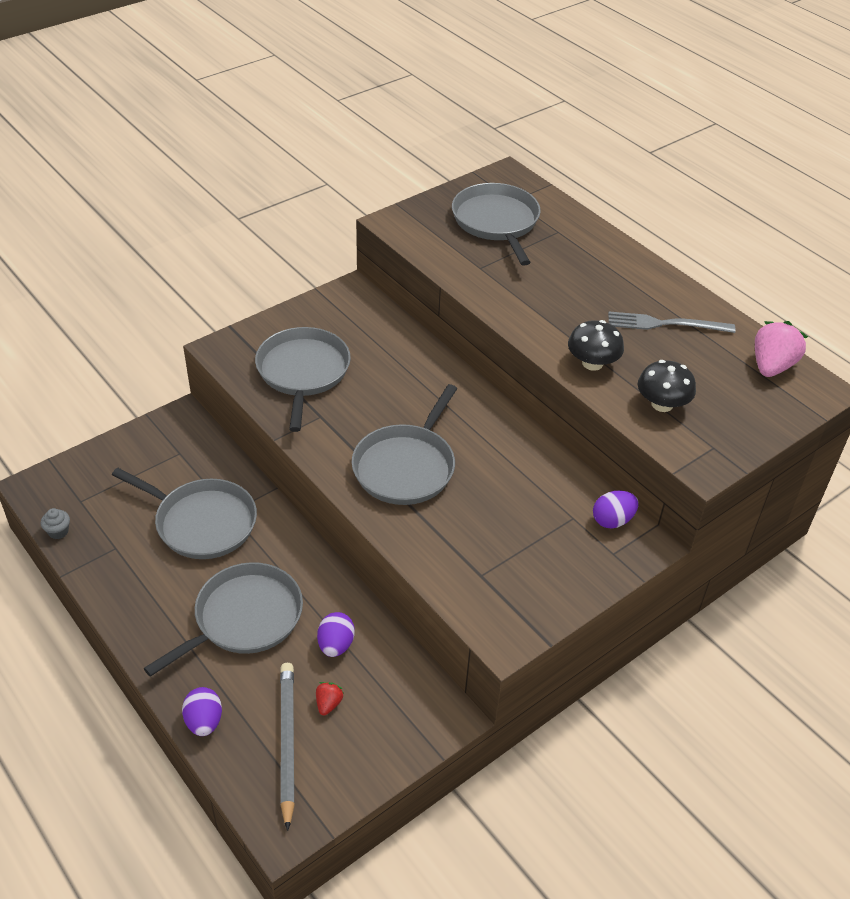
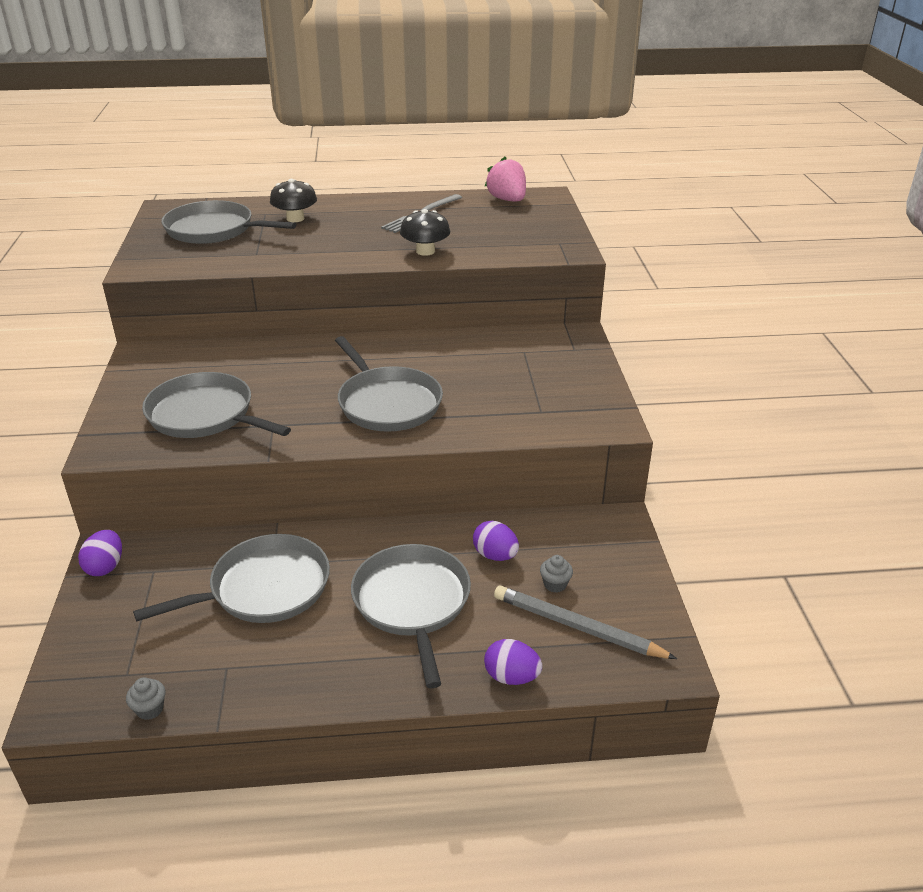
camera: 55 degrees left, 10 degrees down
red strawberry [316,682,343,715] -> grey cupcake [540,555,573,593]
purple egg [593,491,639,529] -> purple egg moved to [78,530,122,576]
black mushroom [638,360,696,412] -> black mushroom moved to [270,179,317,222]

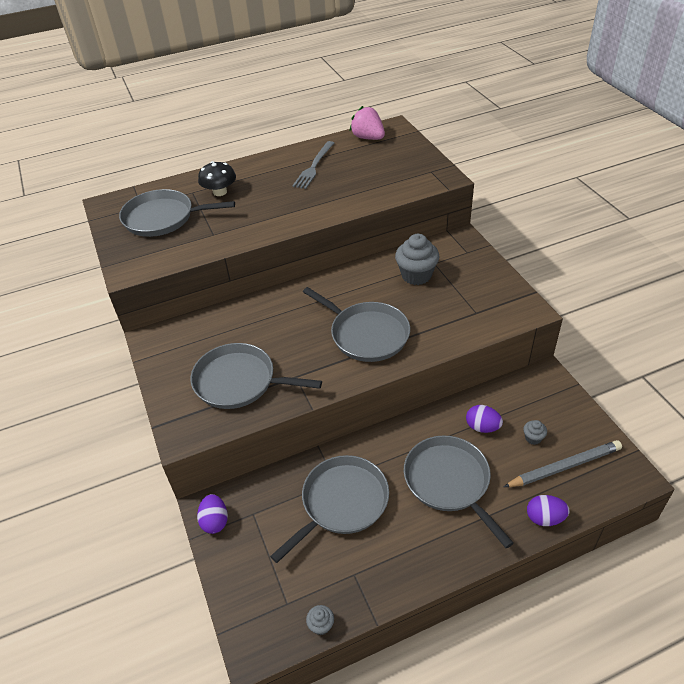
camera: 15 degrees left, 10 degrees up
black mushroom [400,209,450,256] -> none
grey pencil [494,585,677,659] -> grey pencil turned 150 degrees clockwise [504,440,622,487]
none -> grey cupcake [395,234,440,285]

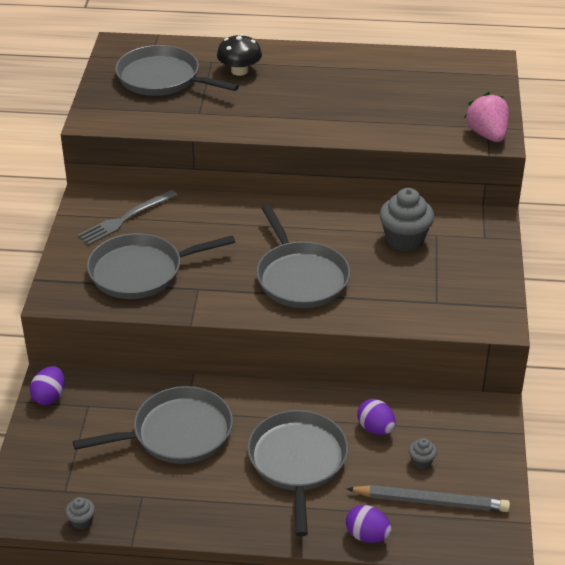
camera: 25 degrees right, 5 degrees down
grey pan [190,343,322,409] -> grey pan turned 60 degrees counterclockwise [87,233,235,299]
grey fork [292,141,334,189] -> grey fork moved to [78,190,178,245]
pink strawberry [350,106,385,140] -> pink strawberry moved to [464,92,509,142]

